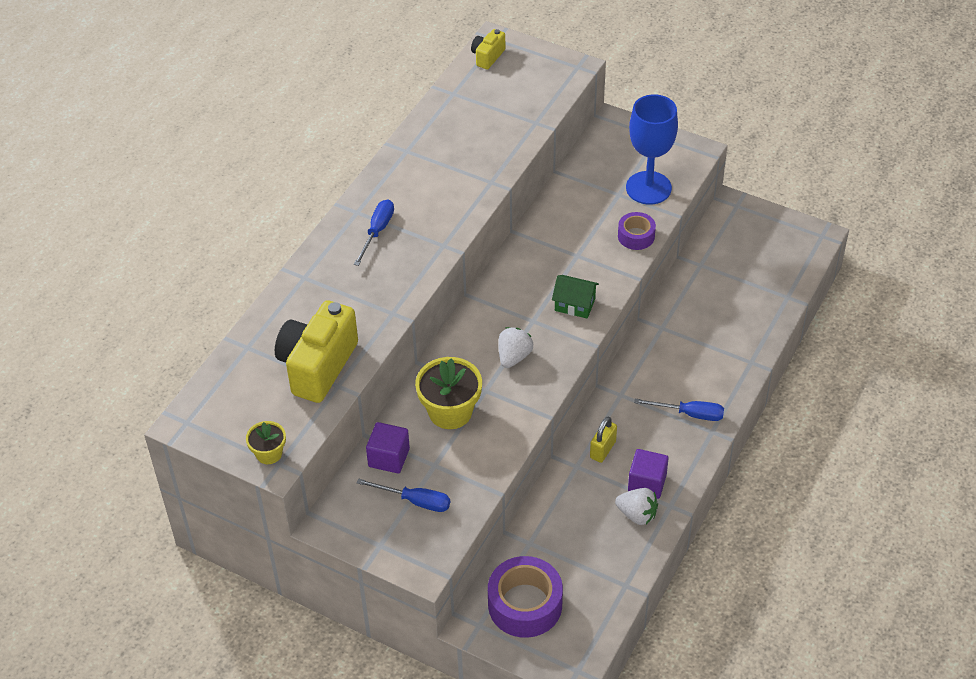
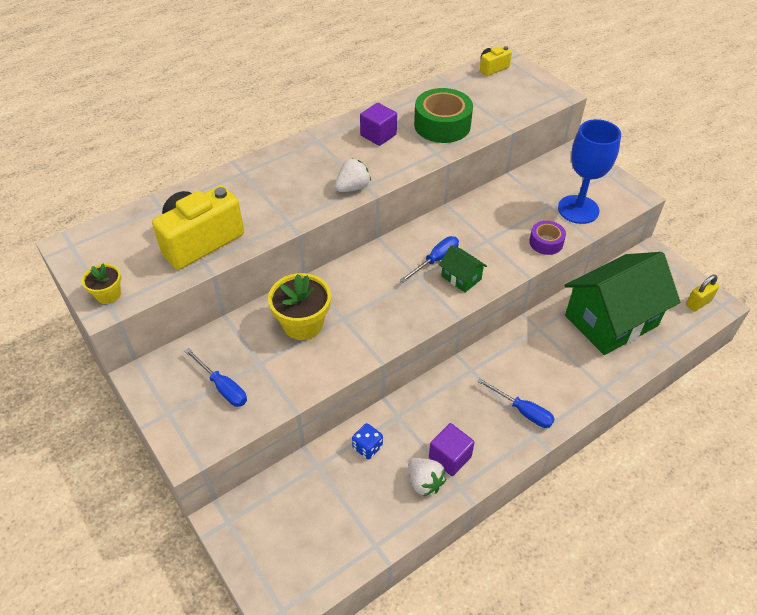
camera: 25 degrees right, 0 degrees up
blue screwdriver [354,199,394,266] -> blue screwdriver moved to [400,236,459,283]
purple cube [366,422,410,473] -> purple cube moved to [360,103,397,146]
purple tape [488,556,563,638] -> none
white strawberry [498,327,533,368] -> white strawberry moved to [335,159,371,192]
yellow padlock [590,417,617,463] -> yellow padlock moved to [686,275,719,311]
none -> blue dice [352,423,383,459]
none -> green tape [414,88,473,143]
none -> green house [564,252,680,355]

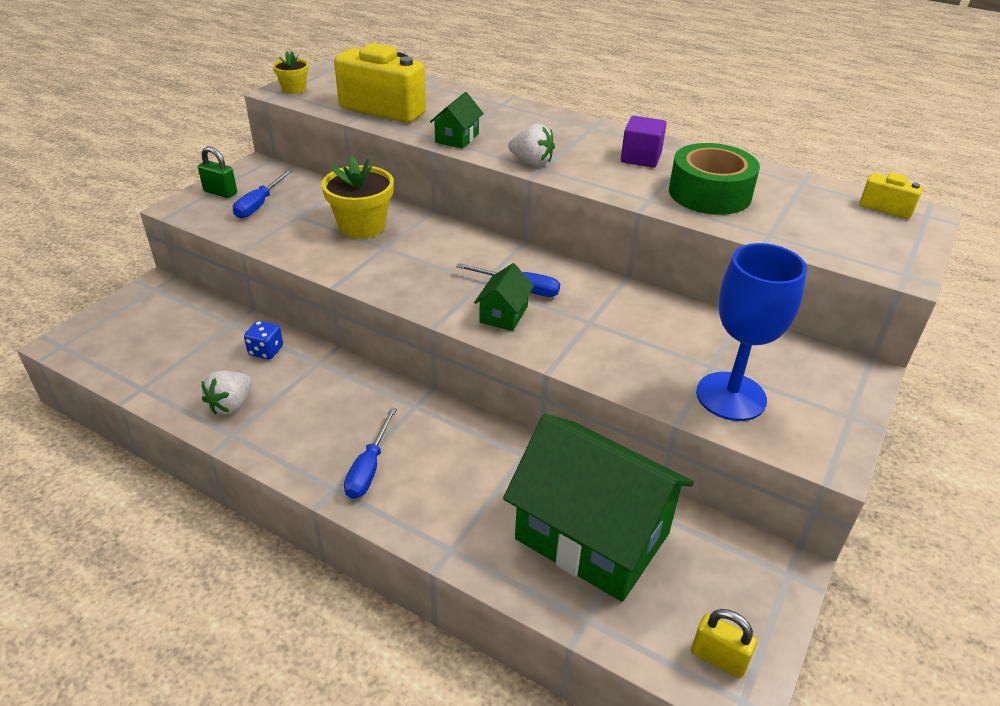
camera: 65 degrees right, 10 degrees down
purple cube [429,423,475,476] -> none
purple tape [529,221,566,255] -> none
none -> green padlock [198,146,237,198]
none -> green house [430,92,484,149]

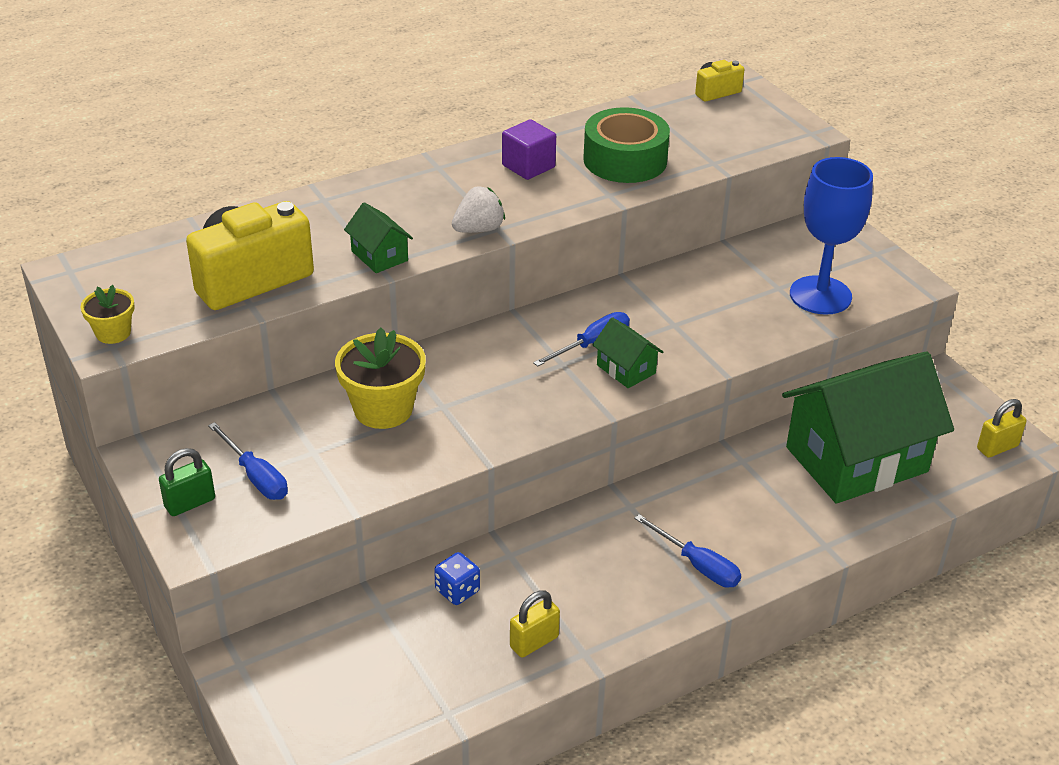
camera: 60 degrees left, 0 degrees up
white strawberry [202,371,252,415] -> yellow padlock [510,591,560,658]

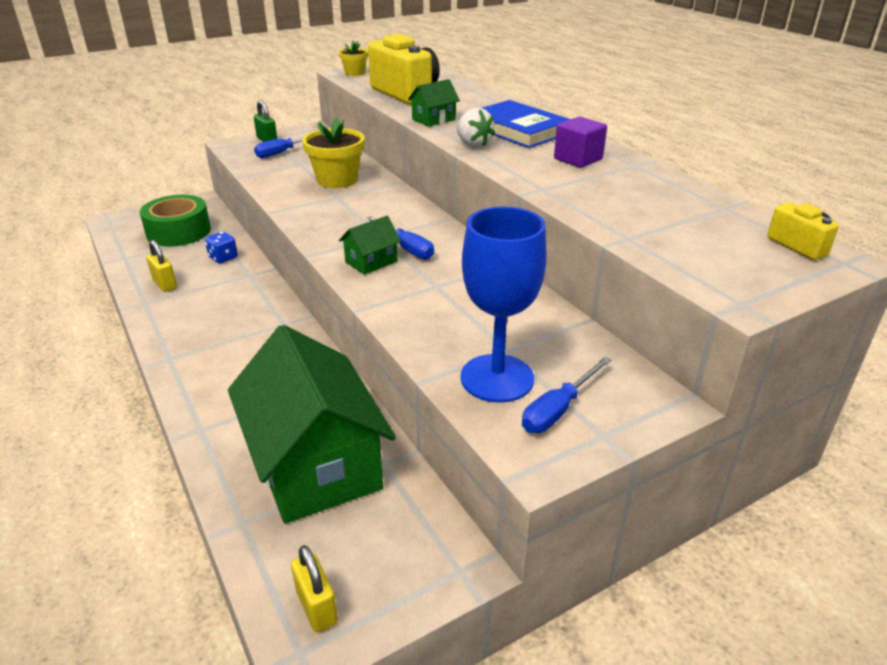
camera: 90 degrees right, 5 degrees down
green tape [583,107,670,183] -> green tape moved to [140,195,211,247]
blue screwdriver [634,514,741,588] -> blue screwdriver moved to [522,357,611,433]
none -> blue book [482,100,570,148]

